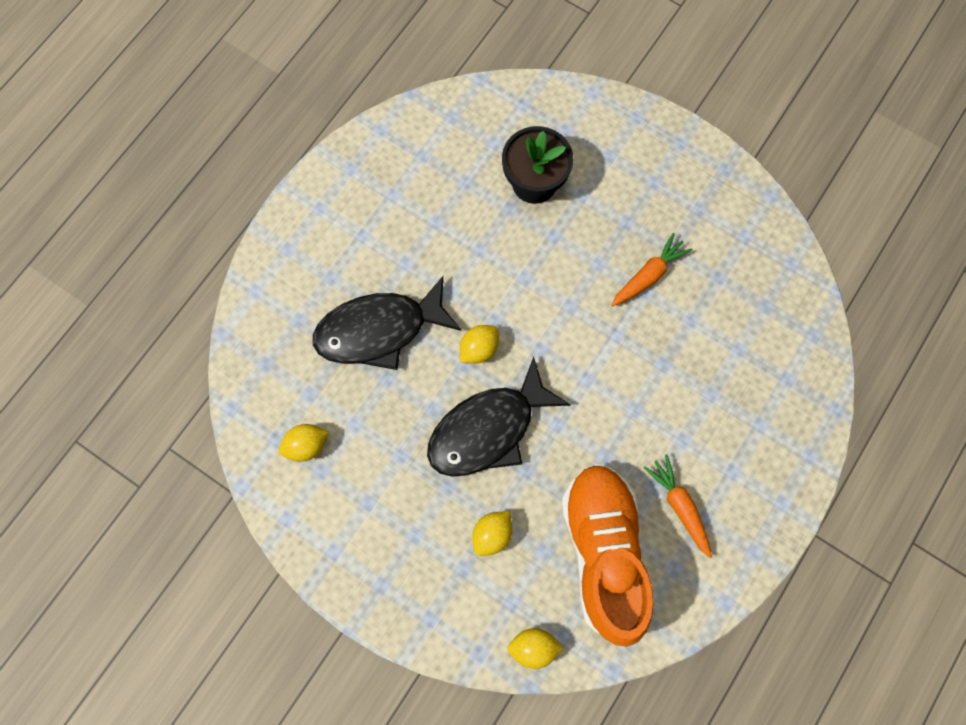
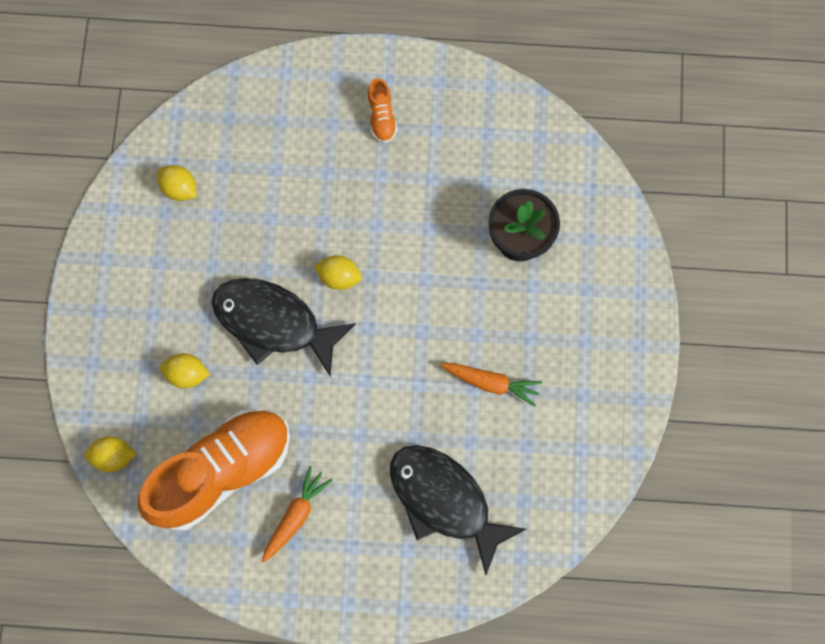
camera: 60 degrees right, 0 degrees up
black fish [313,276,461,370] -> black fish moved to [390,445,526,575]
yellow lemon [508,628,564,669] -> yellow lemon turned 60 degrees counterclockwise [85,436,136,472]
none -> orange shoe [367,78,397,143]

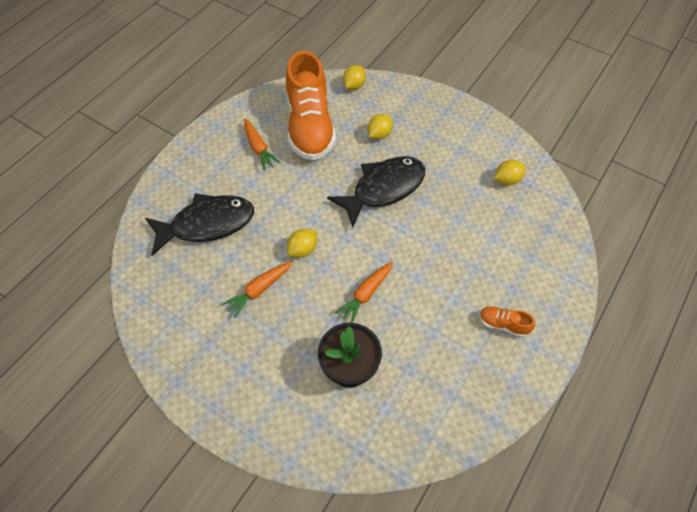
camera: 120 degrees right, 15 degrees down
yellow lemon [314,255,362,290] -> yellow lemon moved to [287,229,317,257]
none -> orange carrot [335,262,393,323]

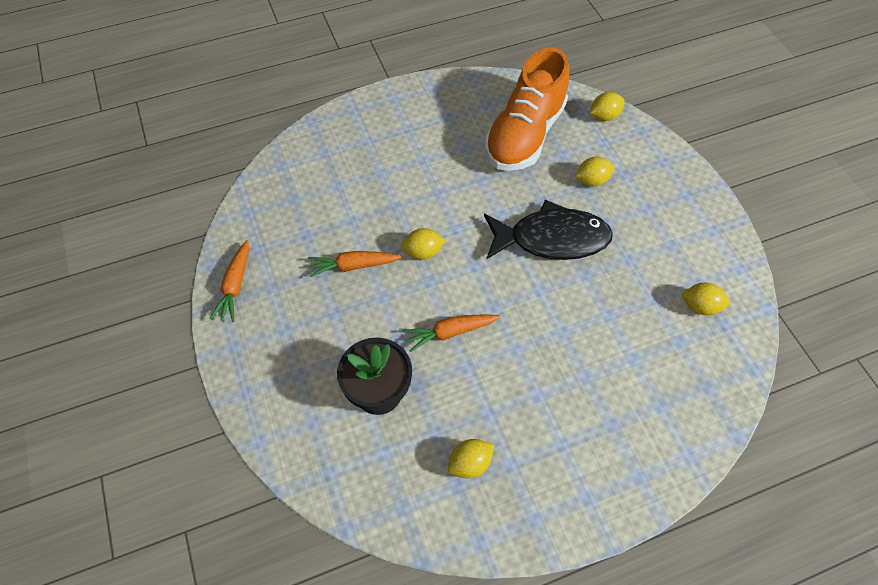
camera: 35 degrees right, 0 degrees up
black fish [145,193,254,256] -> none
orange carrot [244,119,280,170] -> orange carrot moved to [210,240,249,322]
orange shoe [479,306,535,337] -> none
none -> yellow lemon [448,439,494,479]

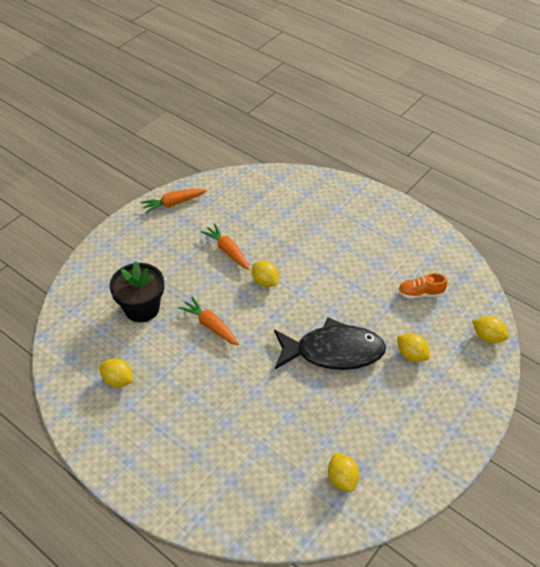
camera: 60 degrees right, 10 degrees down
orange shoe [484,47,569,171] -> orange shoe [398,273,447,299], size x0.40
black fish [484,200,613,260] -> black fish turned 60 degrees counterclockwise [274,318,386,370]

